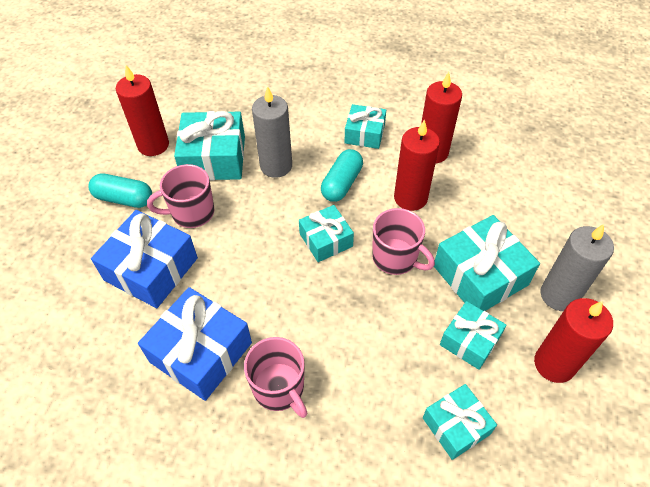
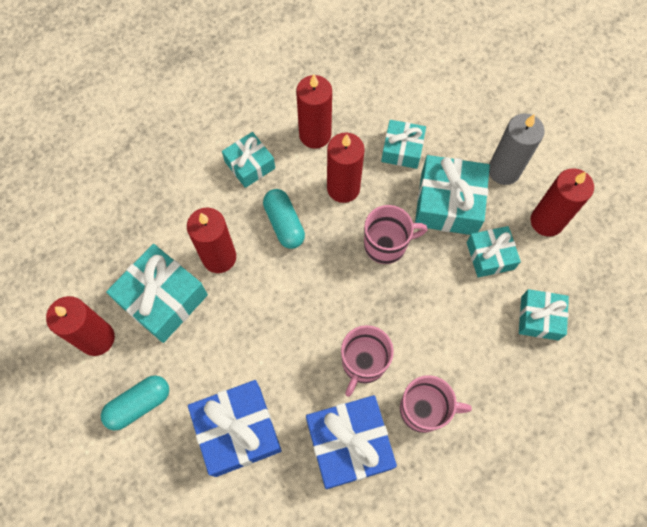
camera: 50 degrees left, 15 degrees up
pink mug [147,164,214,228] -> pink mug moved to [341,325,394,397]
grey candle [252,86,292,178] -> red candle [187,208,236,273]
turquoise gift [299,205,354,262] -> turquoise gift moved to [381,120,426,169]

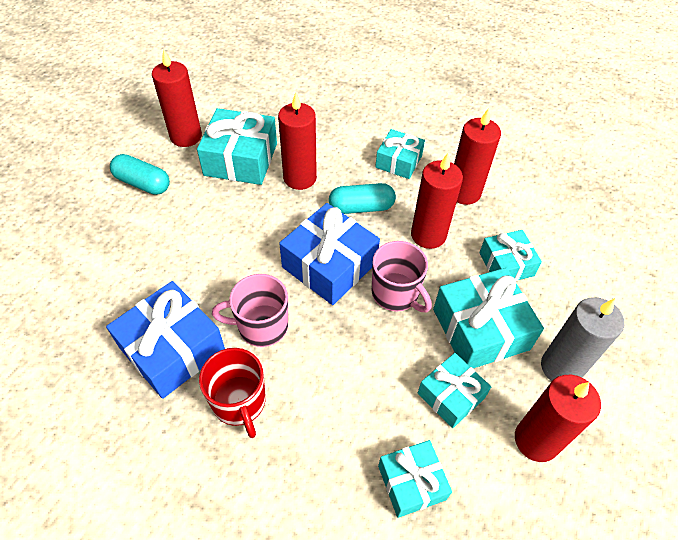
camera: 60 degrees right, 15 degrees down
blue gift [188,380,282,477] -> blue gift moved to [279,203,380,305]
turquoise capsule [263,189,305,249] -> turquoise capsule turned 45 degrees clockwise [329,183,396,214]
pink mug [400,375,472,433] -> red mug [199,348,266,438]

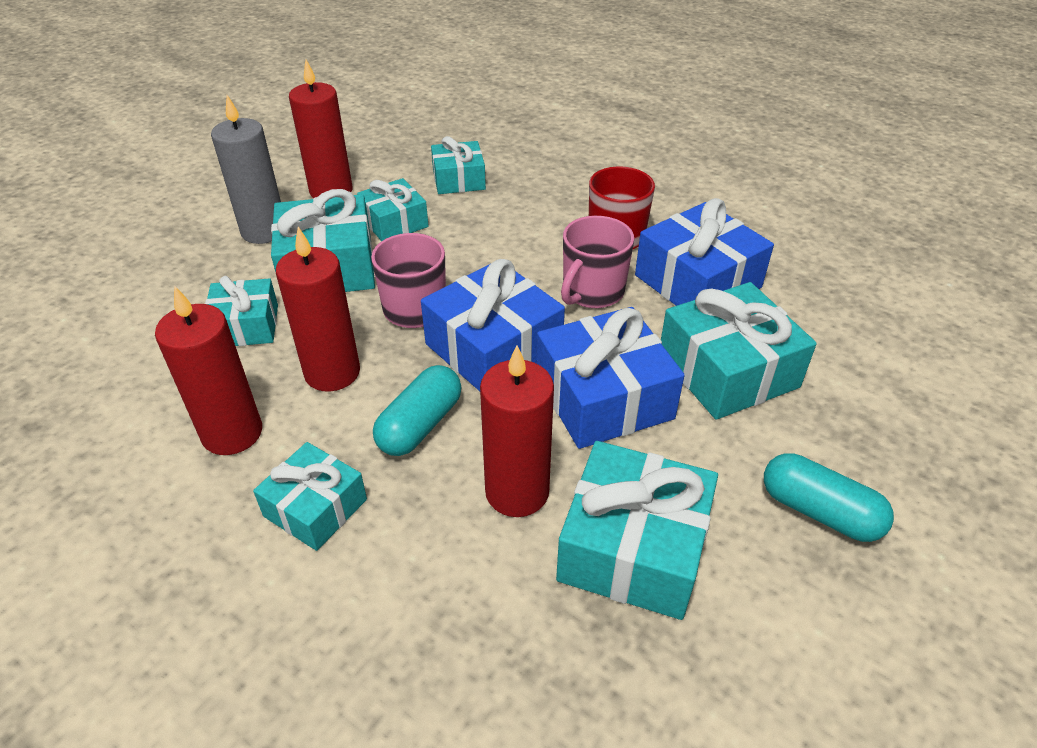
camera: 170 degrees left, 10 degrees down
red candle [152,49,202,147] -> none
pink mug [212,274,288,347] -> pink mug turned 120 degrees clockwise [561,216,634,308]
turquoise capsule [329,183,396,214] -> turquoise capsule turned 60 degrees counterclockwise [373,365,461,456]
none -> blue gift [537,307,685,449]
none -> turquoise gift [661,282,817,420]

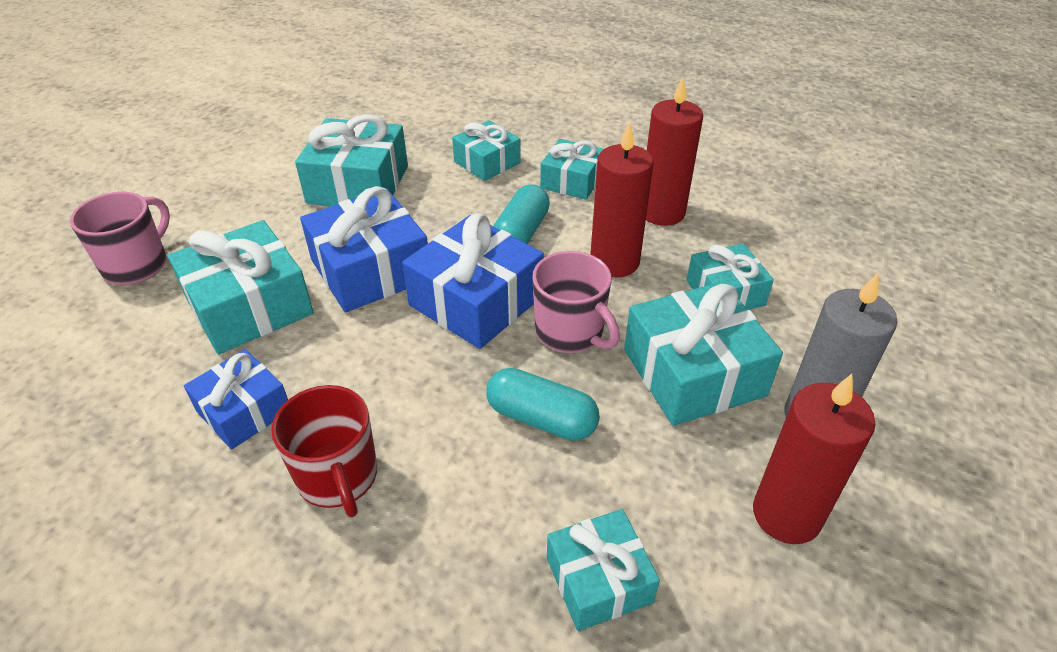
camera: 170 degrees right, 0 degrees up
turquoise gift [357,178,429,241] -> turquoise gift moved to [452,120,521,181]
red candle [480,345,554,517] -> none
pink mug [561,216,634,308] -> pink mug moved to [70,192,170,285]
blue gift [635,198,774,306] -> blue gift [184,349,288,450], size x0.61
turquoise capsule [764,453,894,542] -> turquoise capsule moved to [486,368,600,441]

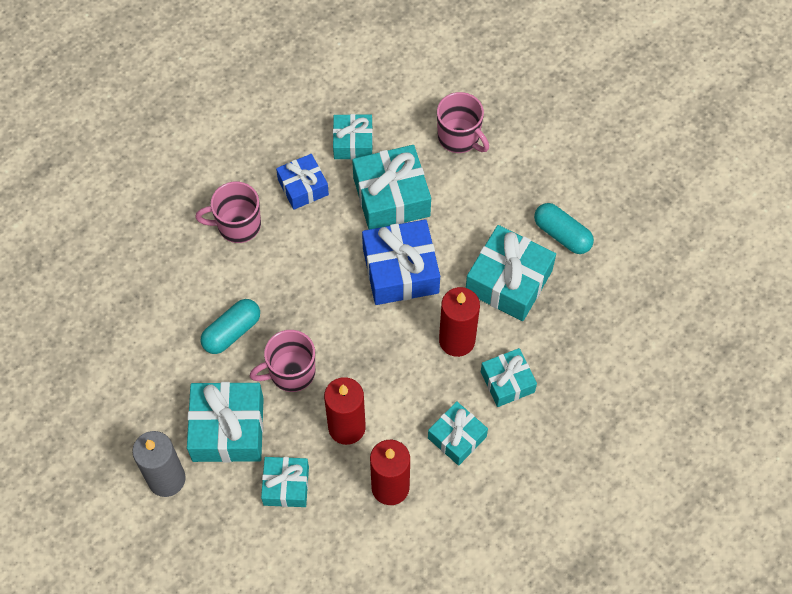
camera: 110 degrees right, 20 degrees up
red mug [271,385,377,517] -> pink mug [195,182,261,243]
blue gift [402,213,544,349] -> none
turquoise capsule [493,184,550,244] -> turquoise capsule moved to [534,203,594,254]
turquoise gift [547,509,660,631] -> turquoise gift moved to [333,114,373,160]
red candle [753,374,876,544] -> red candle moved to [439,287,480,357]

